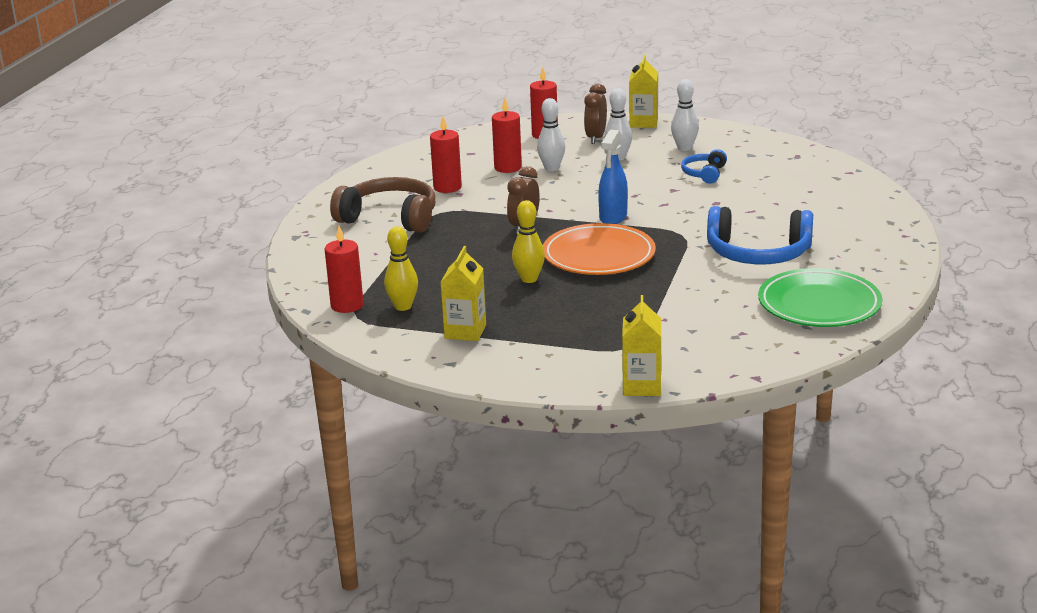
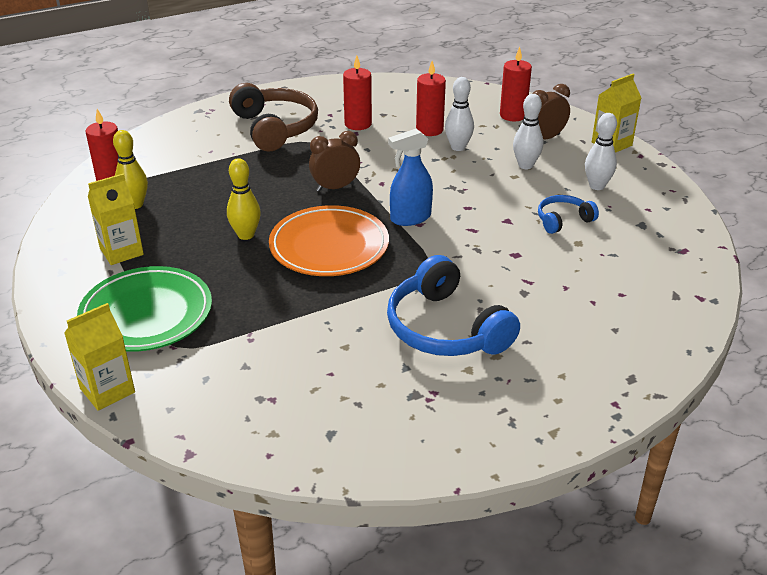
camera: 45 degrees right, 10 degrees up
green plate [758,268,882,327] -> green plate moved to [77,266,212,352]

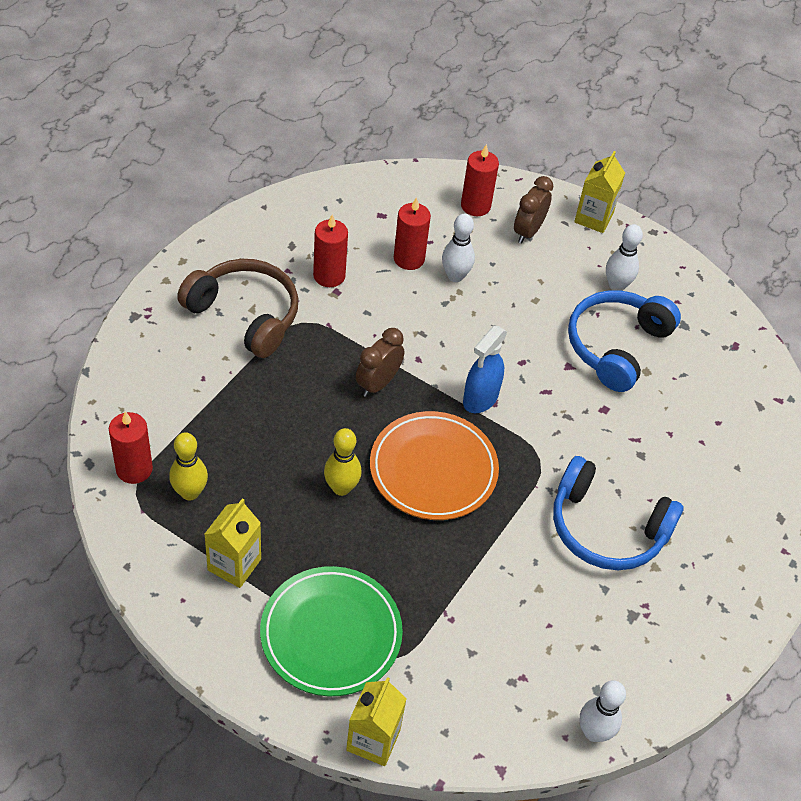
camera: 35 degrees left, 15 degrees up
white bowling pin [513,94,543,169] -> white bowling pin moved to [580,680,626,742]
blue headphones [538,195,599,234] -> blue headphones [568,290,681,392], size x1.92

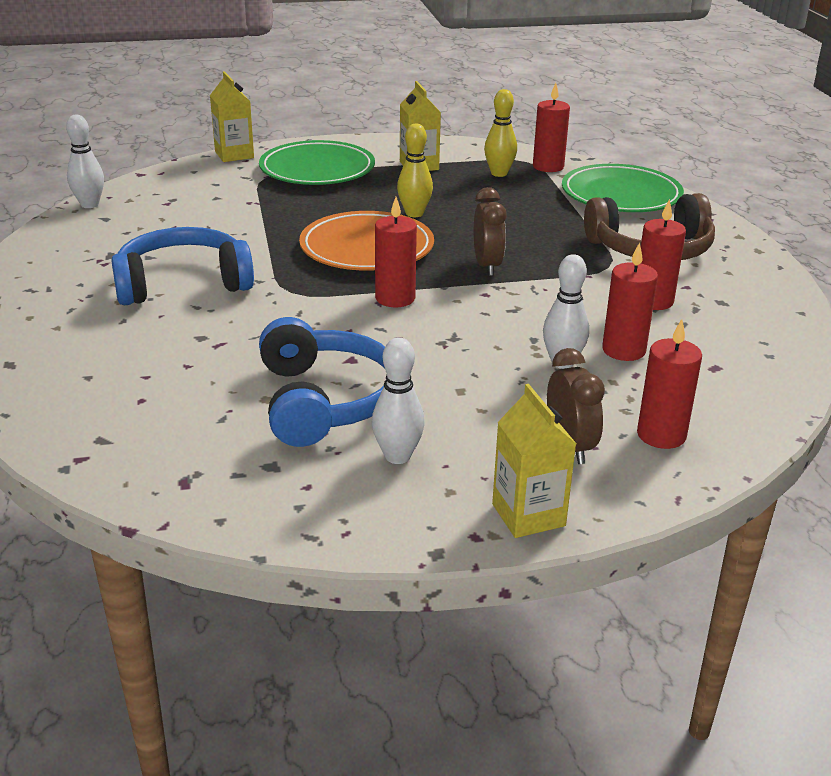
camera: 140 degrees right, 20 degrees down
blue spray bottle [463,326,508,413] -> red candle [375,197,417,307]
none -> green plate [562,164,684,212]

